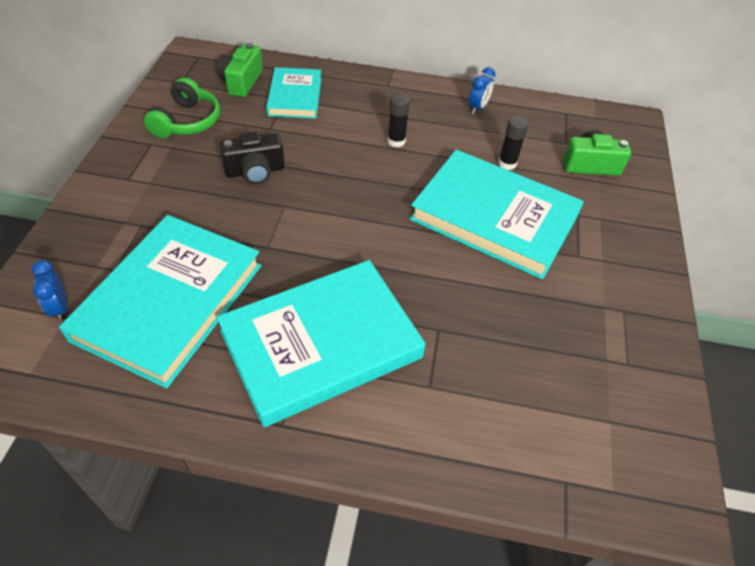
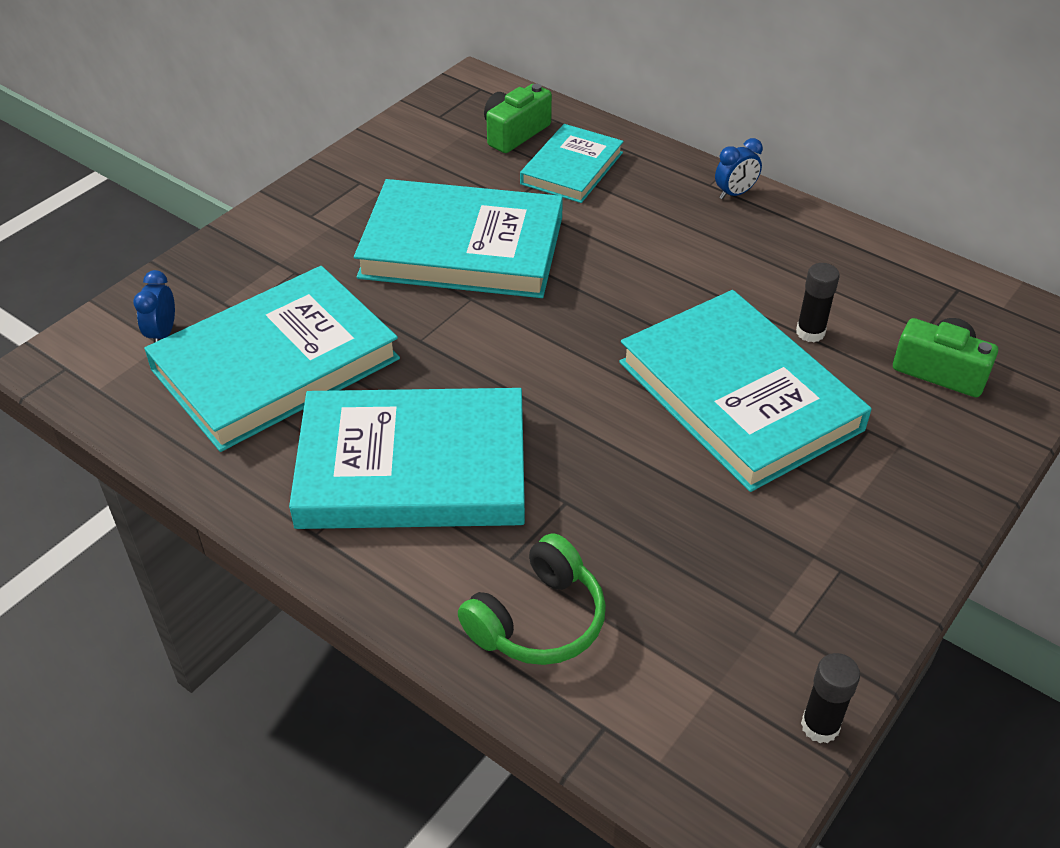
camera: 30 degrees right, 5 degrees down
green headphones [144,78,220,138] -> green headphones moved to [458,533,606,665]
black camera [219,131,285,184] -> turquoise book [354,179,563,298]
black glue stick [387,93,410,147] -> black glue stick moved to [801,653,860,743]
blue clock [469,67,496,114] -> blue clock moved to [715,138,763,200]

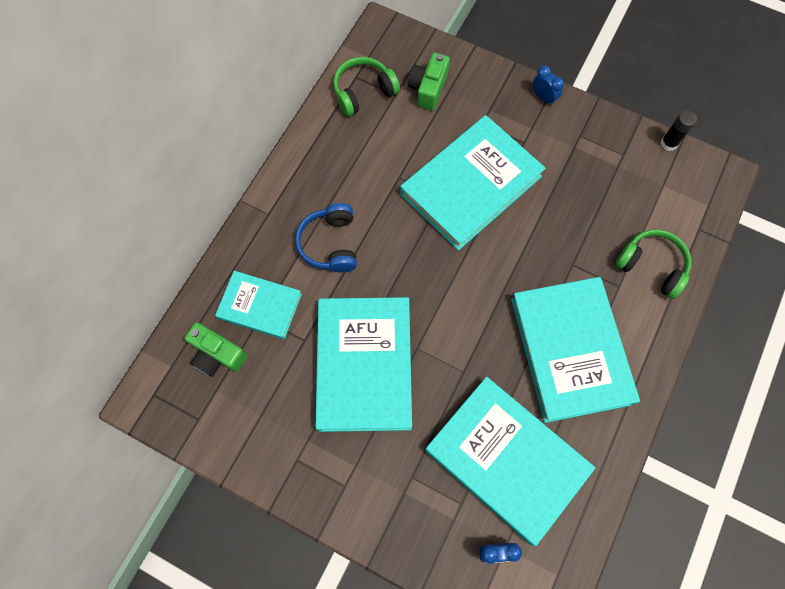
camera: 100 degrees left, 25 degrees up
blue clock [715,138,763,200] -> blue clock moved to [533,66,564,106]
black glue stick [796,263,840,342] -> none
none -> blue headphones [295,203,357,273]
none -> green headphones [333,57,400,116]

